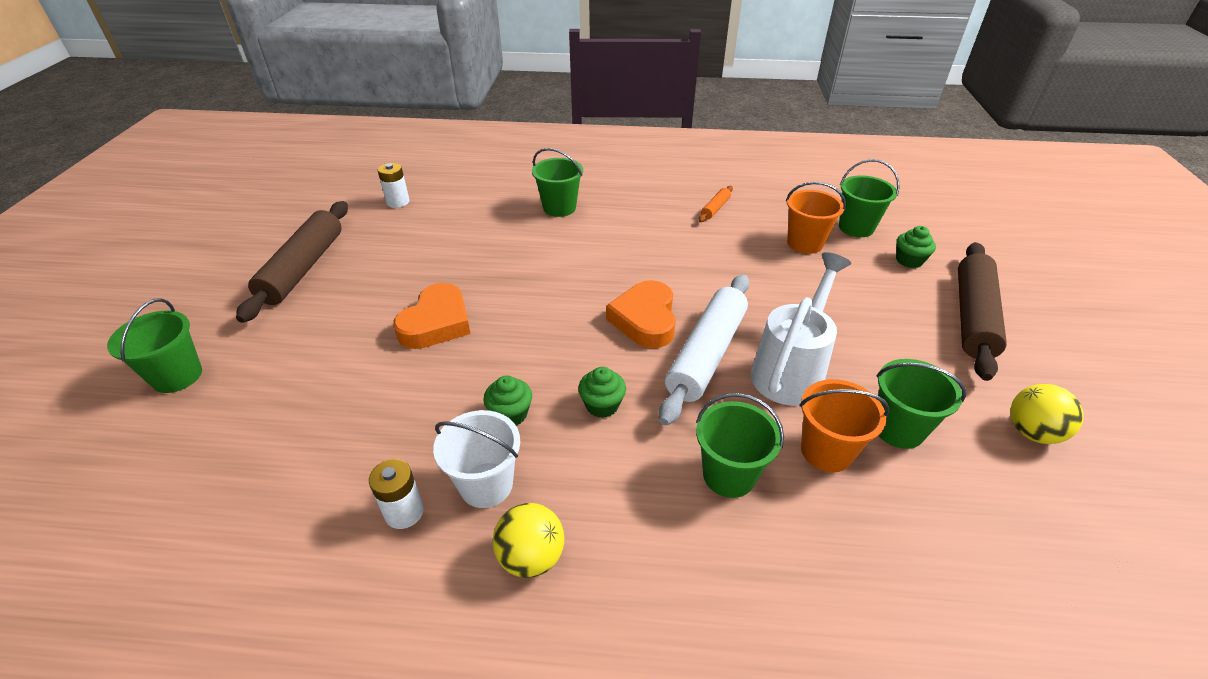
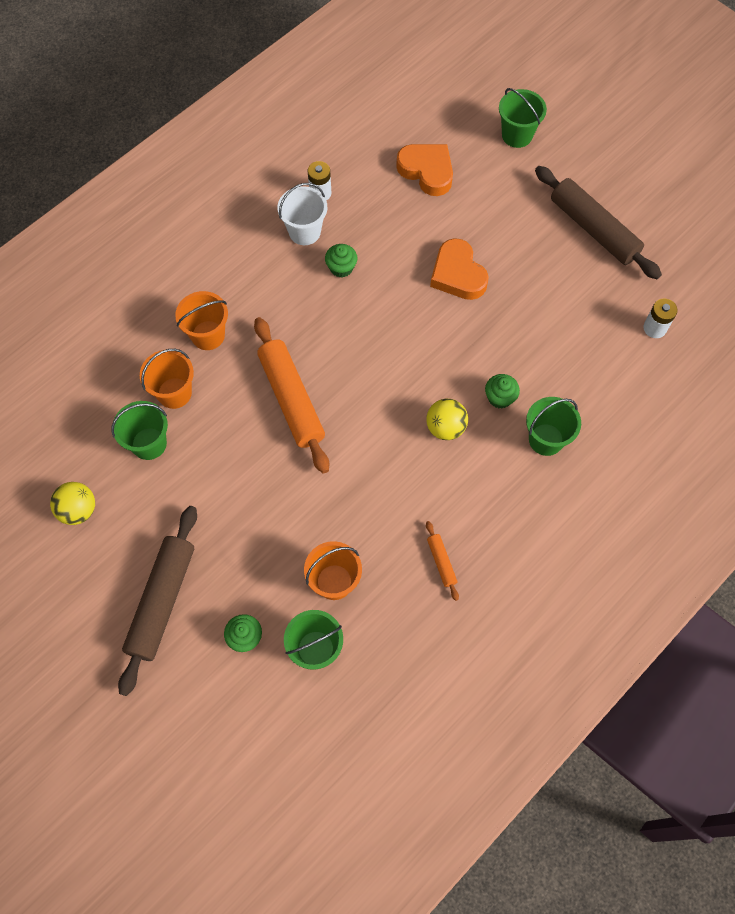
camera: 130 degrees right, 25 degrees up
yellow ball [493,503,564,578] -> yellow ball moved to [426,399,468,440]
green cupcake [578,367,626,418] -> green cupcake moved to [485,374,520,409]
orange heart [606,280,676,348] -> orange heart moved to [396,144,453,196]
white rolling pin [659,274,749,425] -> orange rolling pin [254,317,329,474]
green bucket [696,393,784,498] -> orange bucket [175,291,228,350]
white watering can [751,252,851,406] -> none
brown rolling pin [958,242,1007,381] -> brown rolling pin turned 45 degrees clockwise [118,506,197,696]

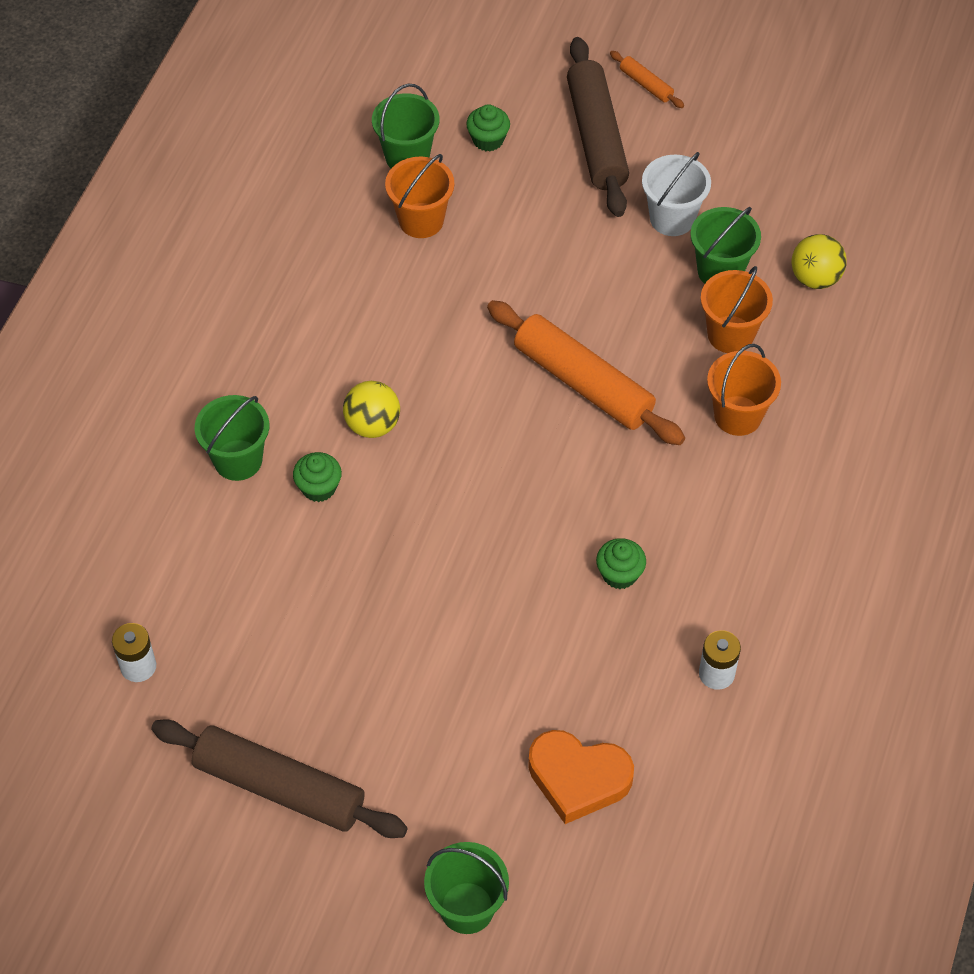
camera: 155 degrees right, 10 degrees down
yellow ball [50,482,95,525] -> yellow ball moved to [791,234,847,289]
white bucket [278,183,327,245] -> white bucket moved to [642,152,711,236]
orange rolling pin [426,521,459,601] -> orange rolling pin moved to [610,51,684,108]
orange heart [430,238,489,300] -> none

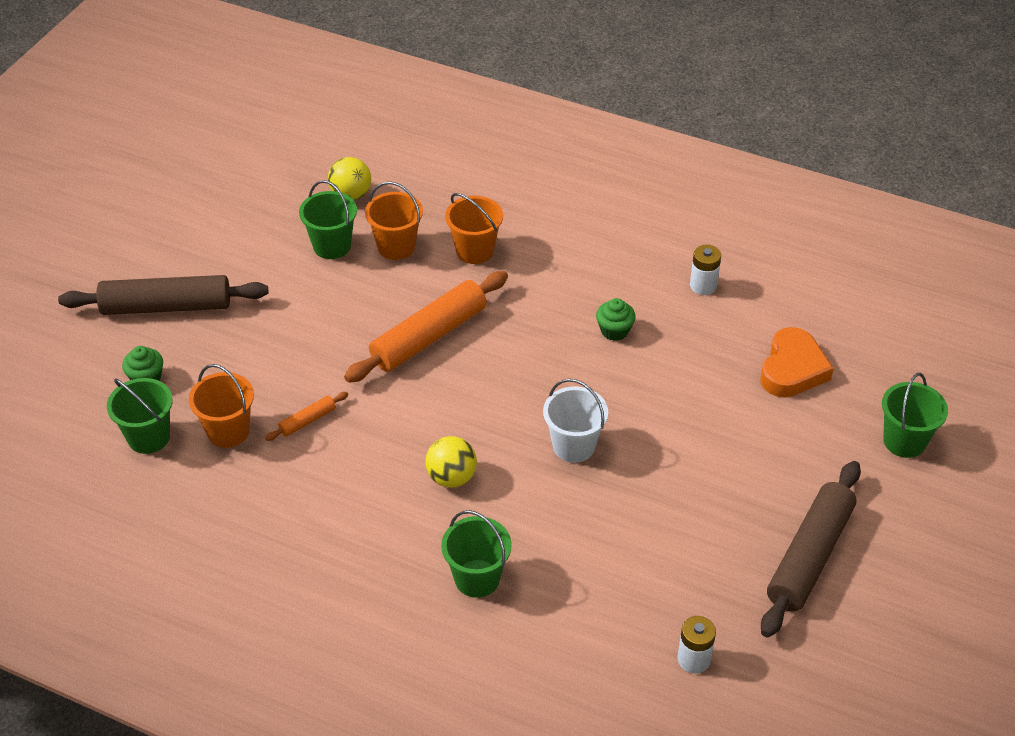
camera: 85 degrees left, 10 degrees down
green cupcake [293,452,342,502] -> none
orange rolling pin [610,51,684,108] -> orange rolling pin moved to [265,392,348,441]
white bucket [642,152,711,236] -> white bucket moved to [543,379,608,463]

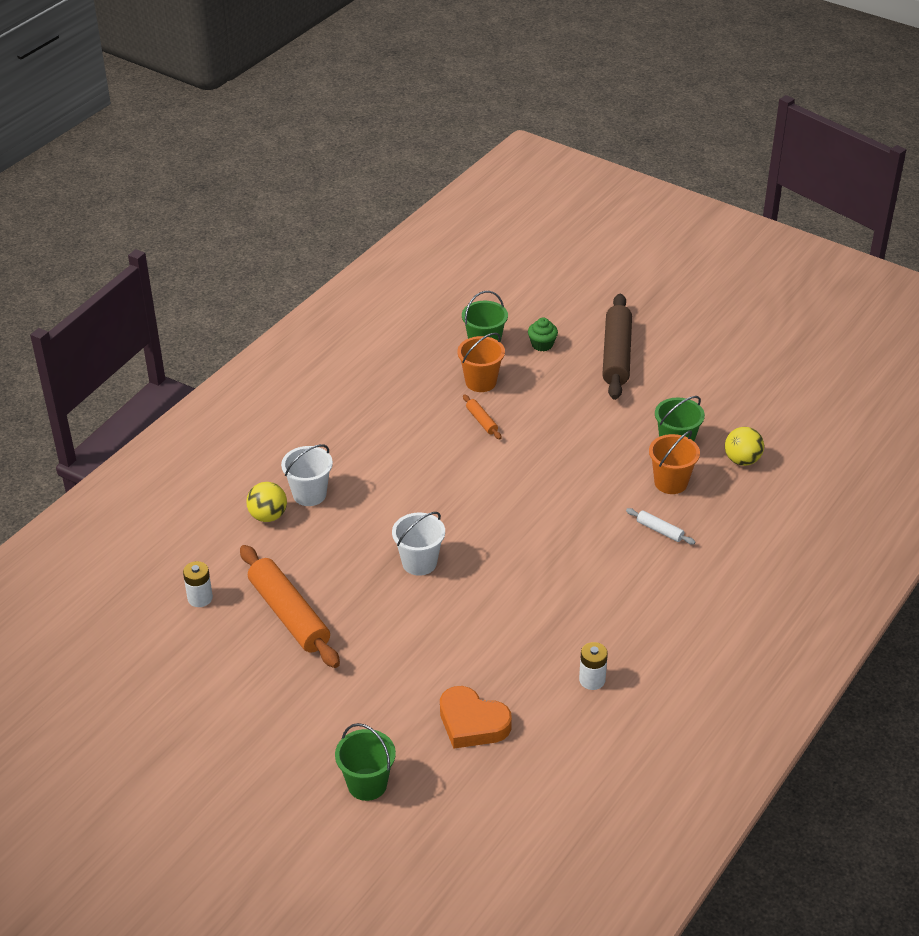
camera: 100 degrees right, 5 degrees down
orange rolling pin [344,271,508,383] -> orange rolling pin moved to [240,545,340,668]
yellow ball [425,436,477,488] -> yellow ball moved to [246,482,287,522]
green bucket [441,510,512,598] -> white bucket [281,444,333,506]
orange bucket [445,193,503,264] -> white rolling pin [626,508,696,545]
green cupcake [596,298,636,341] -> none
brown rolling pin [761,461,861,637] -> none

